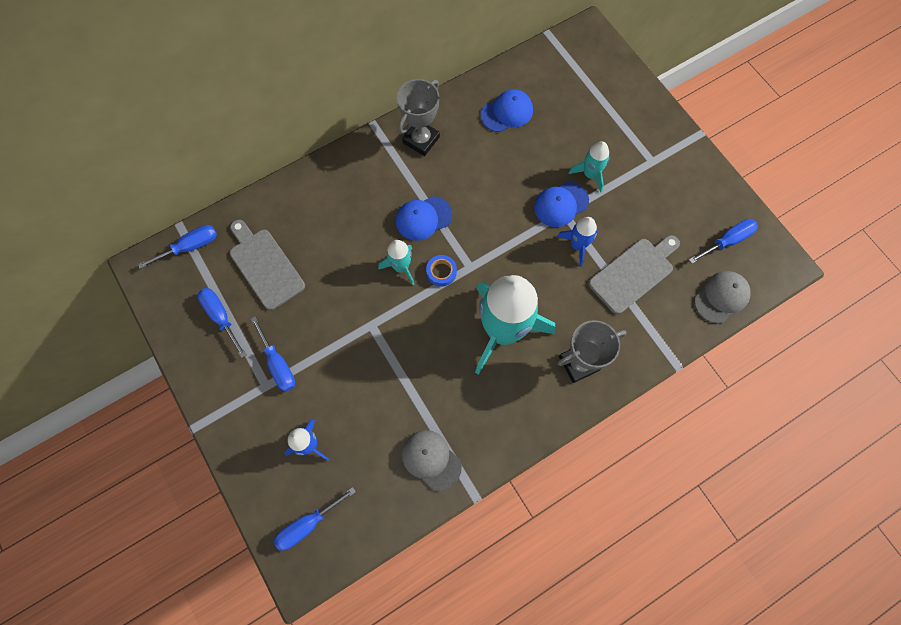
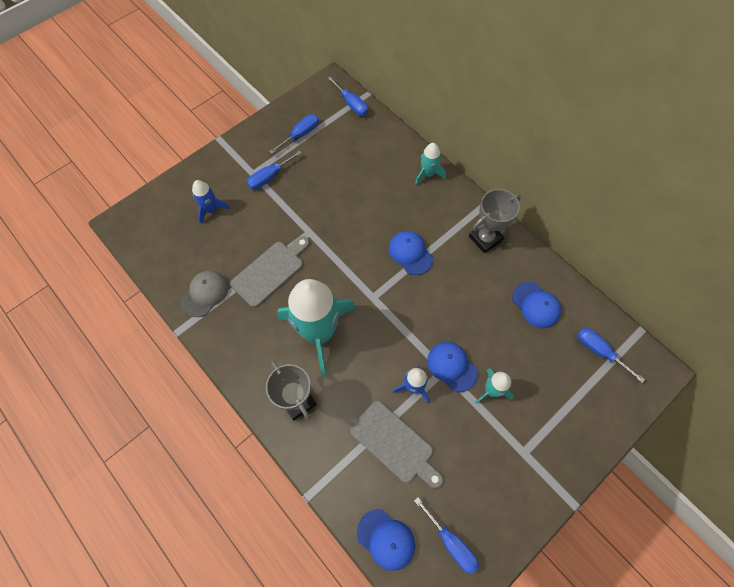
camera: 80 degrees right, 5 degrees down
grey cutting board [230,219,305,310] -> grey cutting board moved to [230,236,310,308]
blue screwdriver [274,487,356,551] -> blue screwdriver moved to [577,328,645,383]
turquoise rocket [378,240,415,285] -> turquoise rocket moved to [415,143,446,185]
grey trophy [397,79,440,156] -> grey trophy turned 60 degrees counterclockwise [469,189,521,253]
blue tape [426,255,457,287] -> none
grey cap [694,271,751,324] -> blue cap [357,509,415,571]

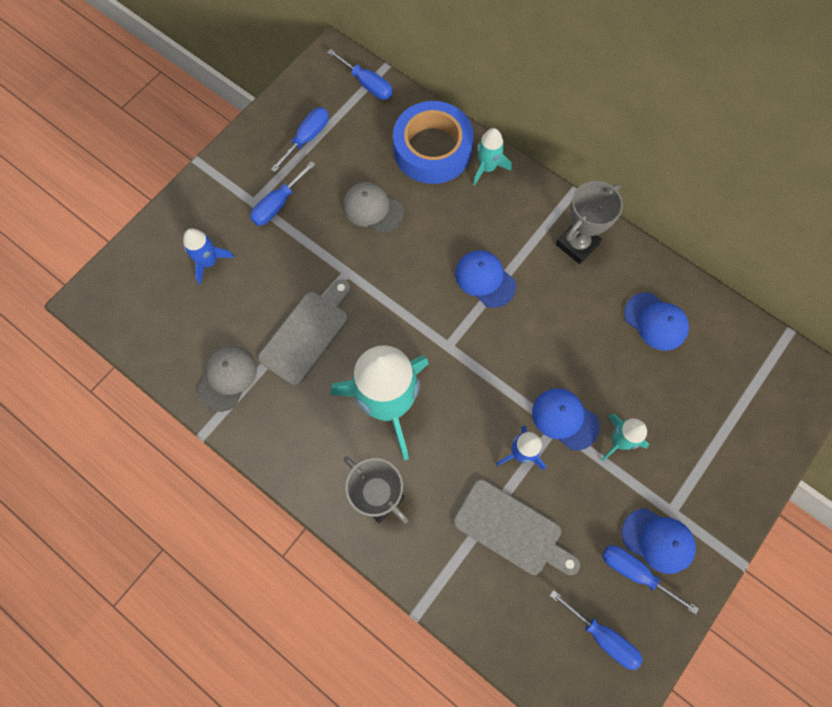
camera: 10 degrees left, 5 degrees up
blue cap [357,509,415,571] -> blue cap moved to [622,508,696,574]
blue screwdriver [577,328,645,383] -> blue screwdriver moved to [602,545,699,615]
none -> grey cap [343,182,404,234]
none -> blue tape [393,101,474,184]

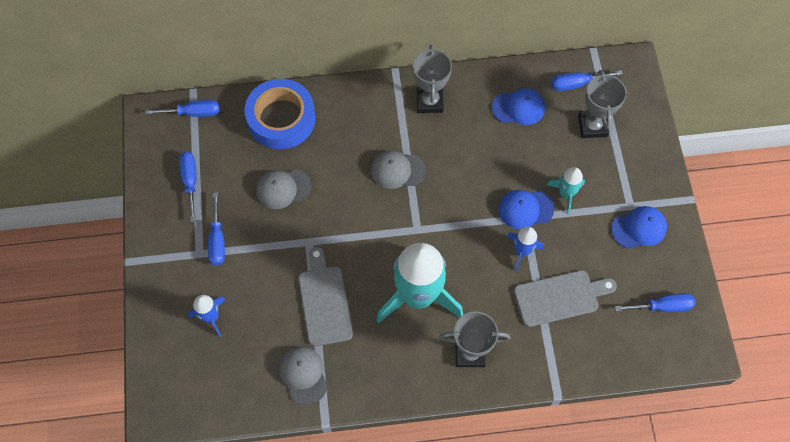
camera: 45 degrees left, 5 degrees down
blue cap [455,250,516,308] -> grey cap [371,150,426,189]
turquoise rocket [473,128,512,186] -> none
blue screwdriver [602,545,699,615] -> blue screwdriver moved to [551,70,623,91]
none -> grey trophy [578,70,627,138]

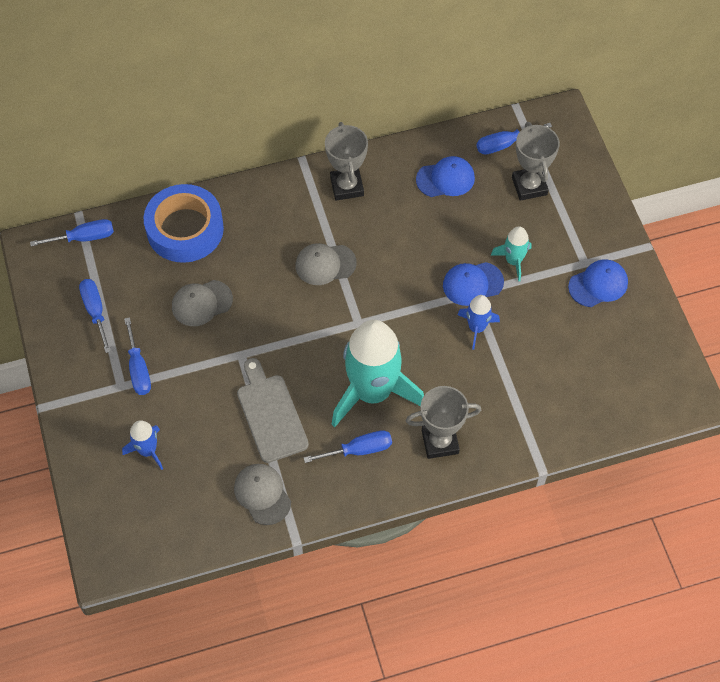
camera: 10 degrees left, 5 degrees down
grey cutting board [514,270,617,327] -> none
blue screwdriver [615,293,695,312] -> blue screwdriver moved to [304,430,392,463]

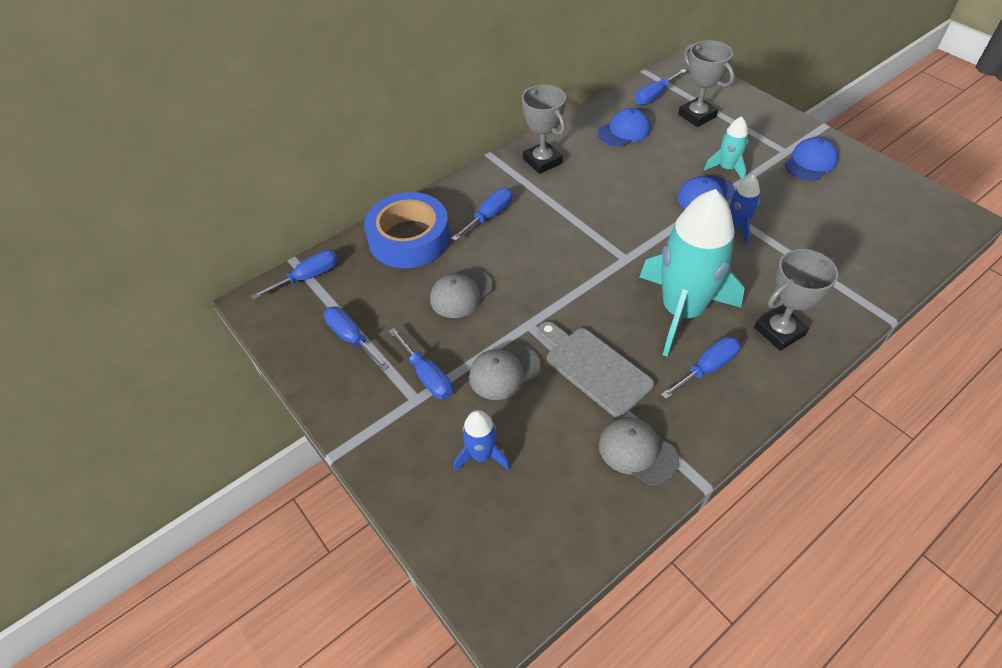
camera: 20 degrees left, 10 degrees down
grey cap [296,243,357,285] -> grey cap moved to [469,344,541,400]
none -> blue screwdriver [451,188,512,241]

